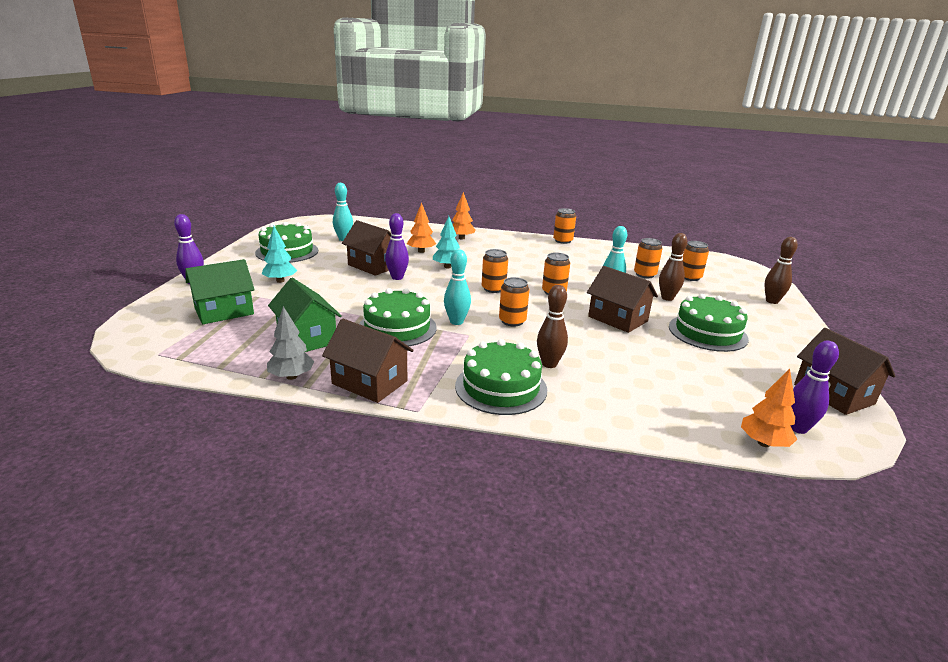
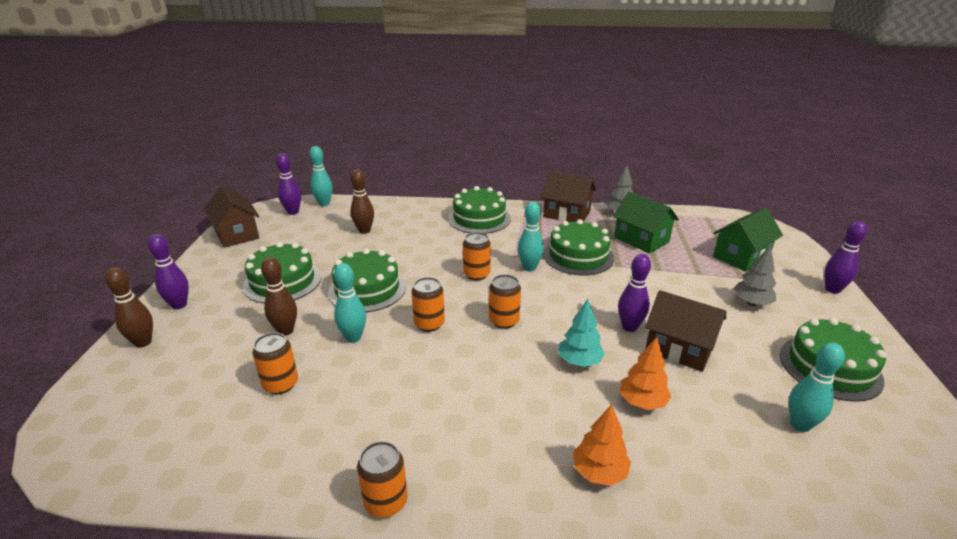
camera: 175 degrees right, 5 degrees up
turquoise tree [262,226,297,283] -> grey tree [733,245,776,306]
brown bowling pin [537,285,568,368] -> brown bowling pin moved to [350,169,374,234]
brown house [587,266,658,333] -> green cake [328,249,406,312]
orange can [682,241,709,281] -> none
orange tree [741,369,797,447] -> turquoise bowling pin [309,146,333,206]
none -> purple bowling pin [148,234,189,309]

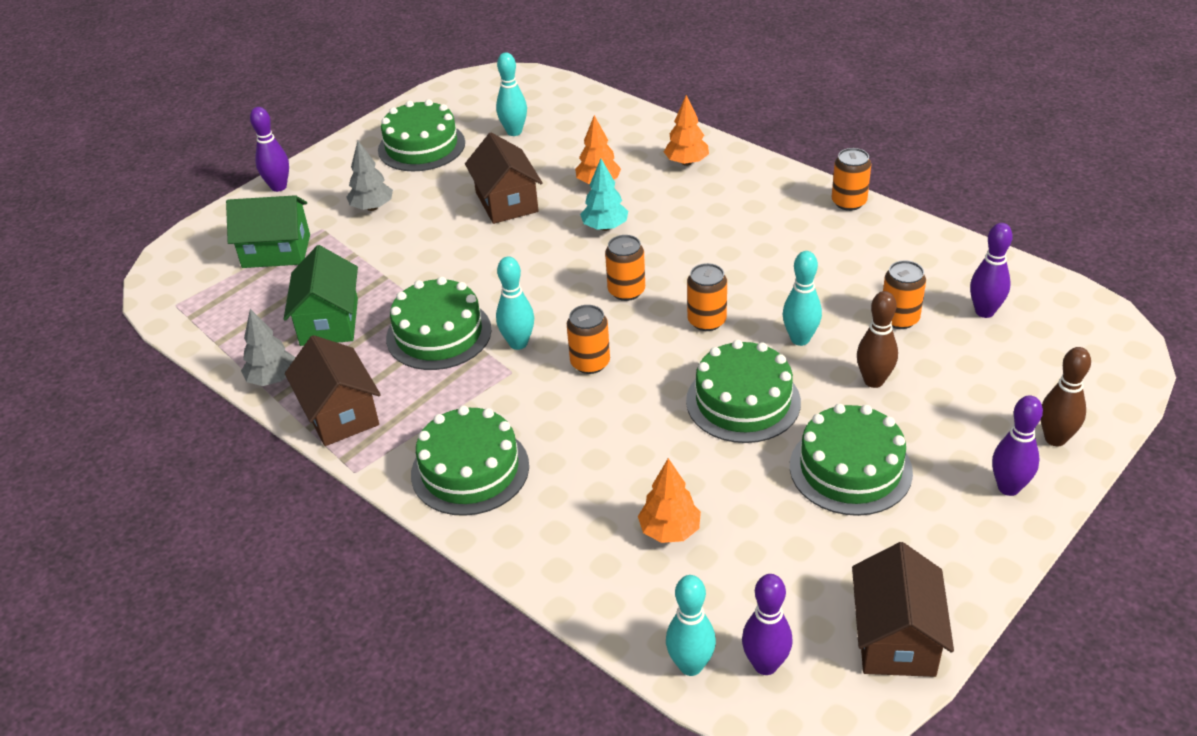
camera: 140 degrees left, 10 degrees up
brown bowling pin [350,169,374,234] -> orange tree [638,458,701,543]
purple bowling pin [618,254,651,332] -> purple bowling pin moved to [970,223,1013,318]

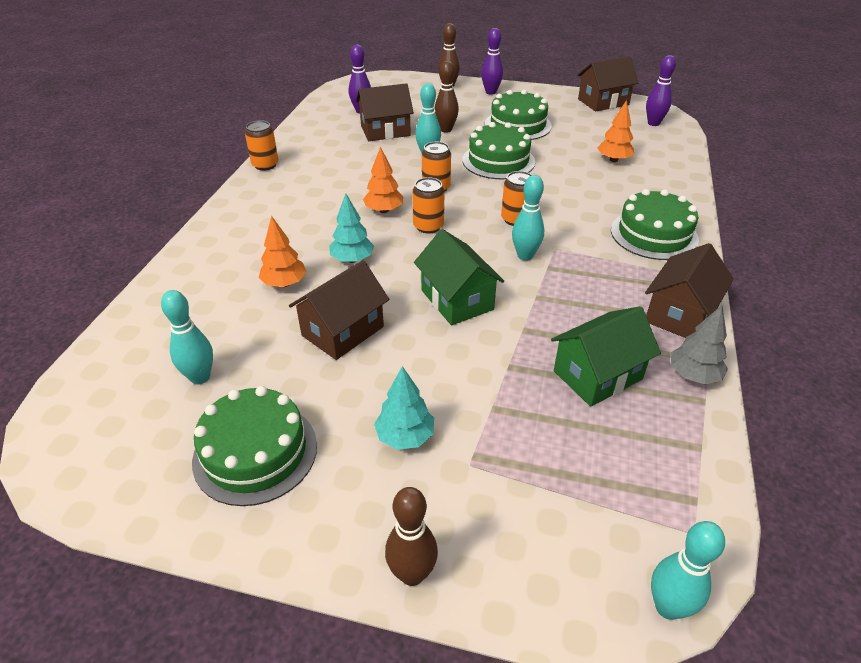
camera: 120 degrees left, 0 degrees up
green house [226,195,310,268] -> green house moved to [414,229,504,325]
purple bowling pin [250,107,289,192] -> brown bowling pin [385,487,438,586]
grey tree [347,141,393,211] -> turquoise tree [374,366,434,450]
green cake [386,277,492,370] -> none
orange tree [664,95,709,166] -> orange tree moved to [363,147,404,213]
turquoise bowling pin [666,575,716,676] -> turquoise bowling pin moved to [651,521,725,620]
orange can [883,261,926,329] -> brown house [356,83,414,141]

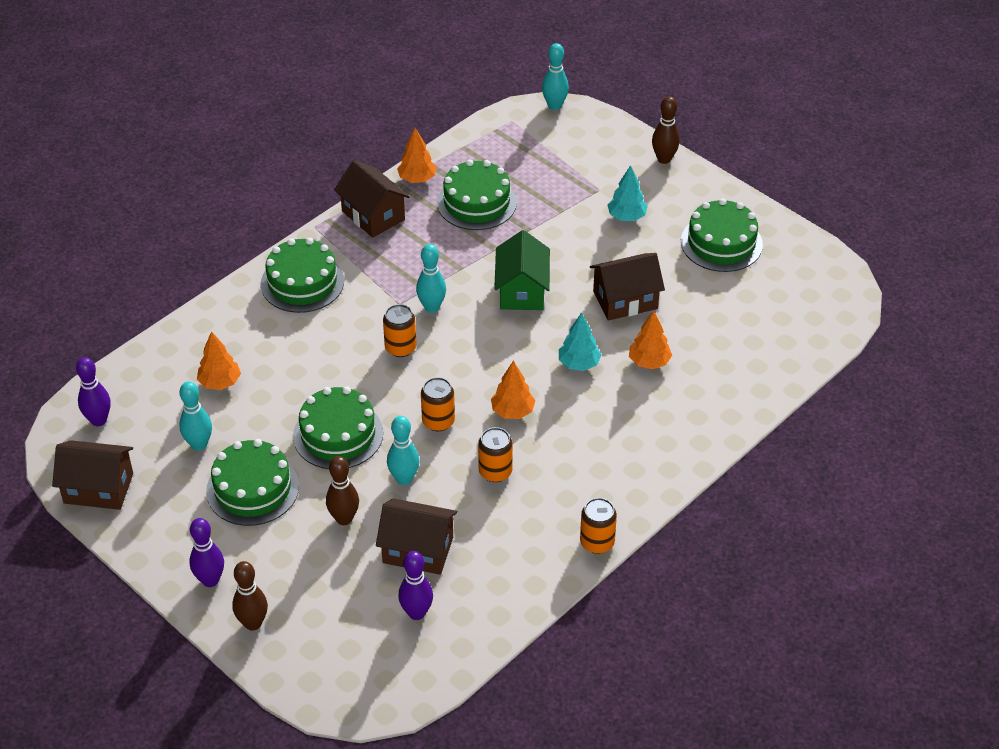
camera: 150 degrees left, 5 degrees up
turquoise bowling pin [161,290,213,384] -> turquoise bowling pin moved to [179,381,212,451]
orange can [412,177,445,233] -> orange can moved to [478,427,513,482]
green house [551,306,661,407] -> green cake [437,159,517,230]
brown house [645,243,734,338] -> brown house turned 75 degrees clockwise [334,160,410,238]
grey tree [671,305,728,384] -> orange tree [397,128,436,183]

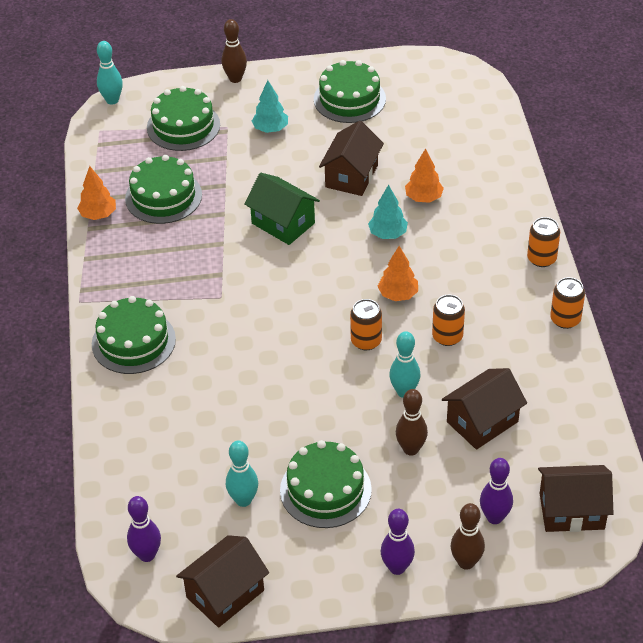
camera: 50 degrees left, 0 degrees up
orange tree [197,331,241,390] -> none
green cake [293,386,383,469] -> green cake moved to [147,86,220,151]
brown house [334,160,410,238] -> brown house moved to [538,465,614,532]
orange can [383,304,416,357] -> orange can moved to [527,217,560,267]
purple bowling pin [398,551,433,620] -> purple bowling pin moved to [480,458,513,524]
turquoise bowling pin [416,244,446,313] -> none

